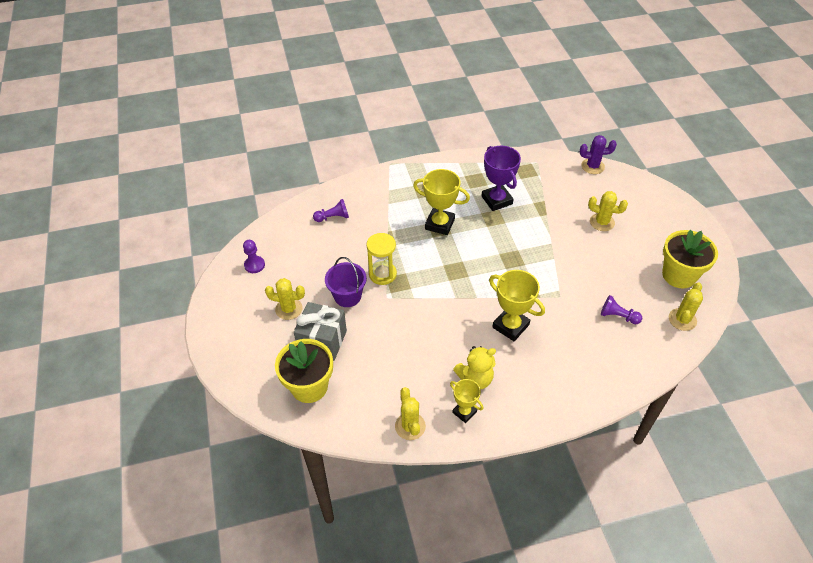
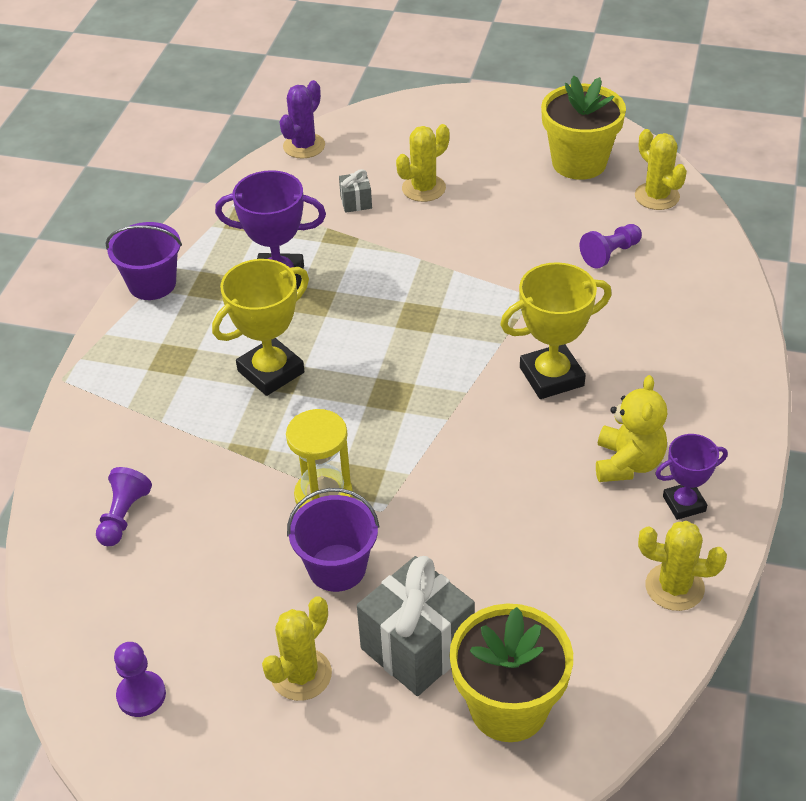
camera: 60 degrees left, 5 degrees down
yellow trophy [450,379,484,423] -> purple trophy [655,434,728,520]
none -> purple bucket [106,222,182,300]
none -> grey gift [339,169,372,213]

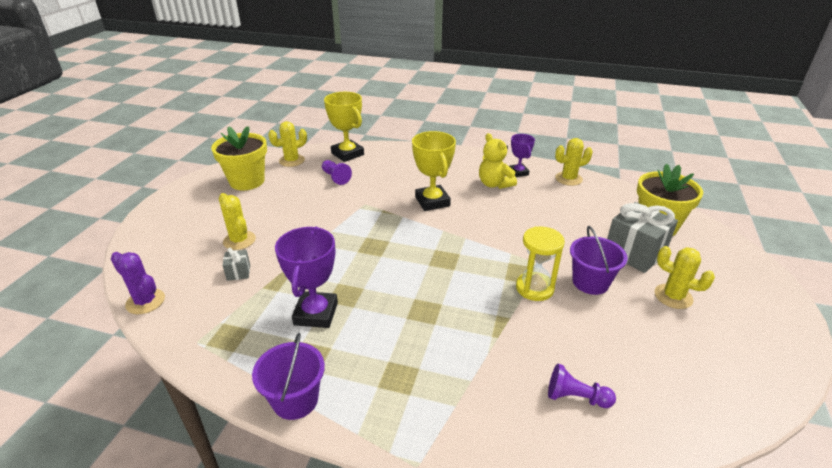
camera: 90 degrees left, 10 degrees down
purple pawn [114,642,166,717] -> none
yellow trophy [212,259,309,396] -> yellow trophy moved to [324,92,364,162]
yellow teddy bear [596,375,667,482] -> yellow teddy bear turned 135 degrees counterclockwise [479,133,517,189]
yellow cactus [638,521,727,611] -> yellow cactus turned 60 degrees clockwise [555,138,593,186]

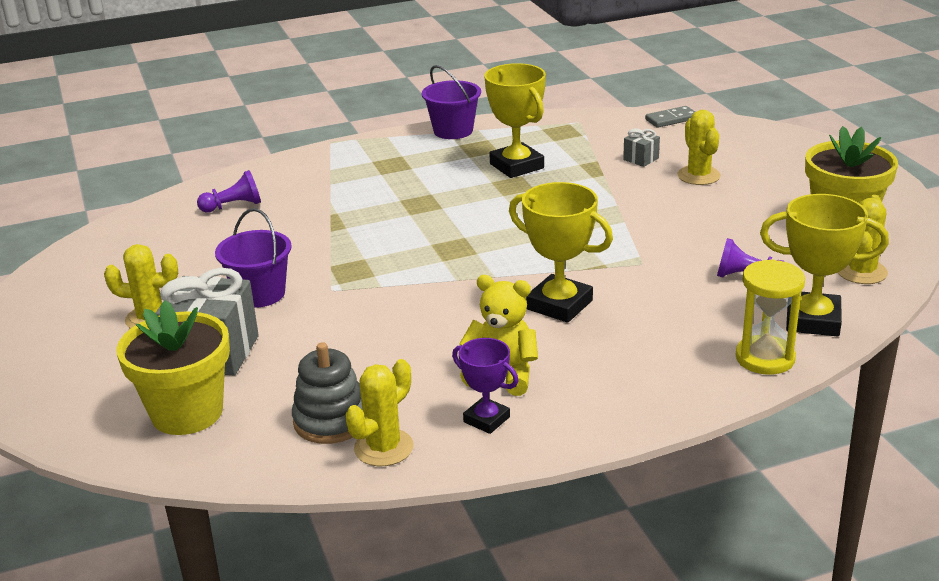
camera: 145 degrees right, 5 degrees down
purple cactus [111,252,165,314] -> grey domino [645,106,695,128]
yellow cactus [219,193,256,250] -> yellow cactus turned 60 degrees clockwise [677,110,721,185]
purple trophy [275,226,338,328] -> yellow trophy [485,63,546,178]
yellow hourglass [516,226,565,301] -> yellow hourglass moved to [736,259,805,375]
none -> grey stacking toy [292,342,362,444]

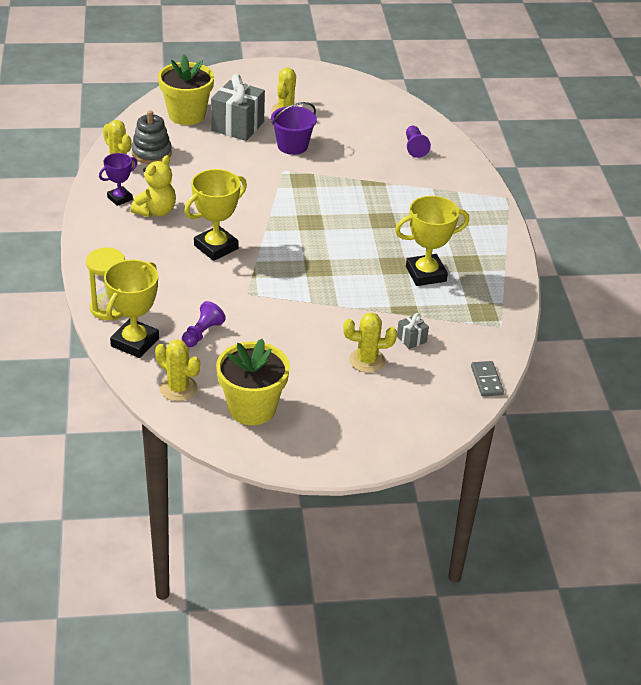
camera: 100 degrees right, 10 degrees up
purple bucket [422,65,481,139] -> none

